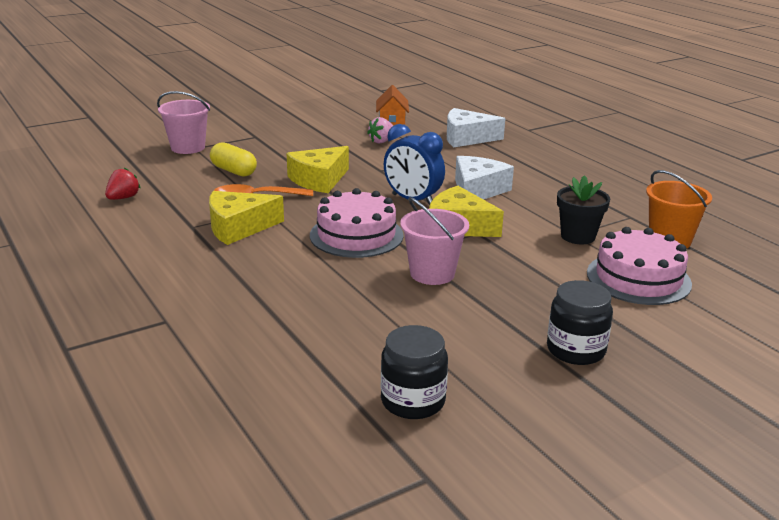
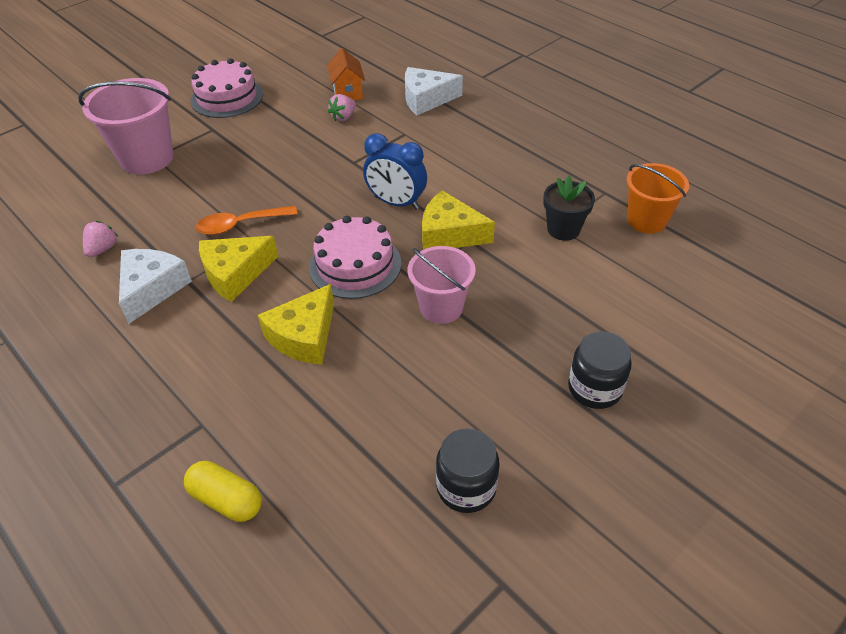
camera: 10 degrees left, 20 degrees up
red strawberry [105,167,141,200] -> pink strawberry [83,221,118,257]
pink bucket [157,91,210,154] -> pink bucket [78,78,174,175], size x1.51
yellow capsule [210,142,257,176] -> yellow capsule moved to [184,461,262,522]
yellow cheese [286,146,349,193] -> yellow cheese moved to [258,284,334,365]
white cheese [455,156,514,200] -> white cheese moved to [119,249,192,324]
pink cake [587,227,692,305] -> pink cake moved to [191,58,263,118]

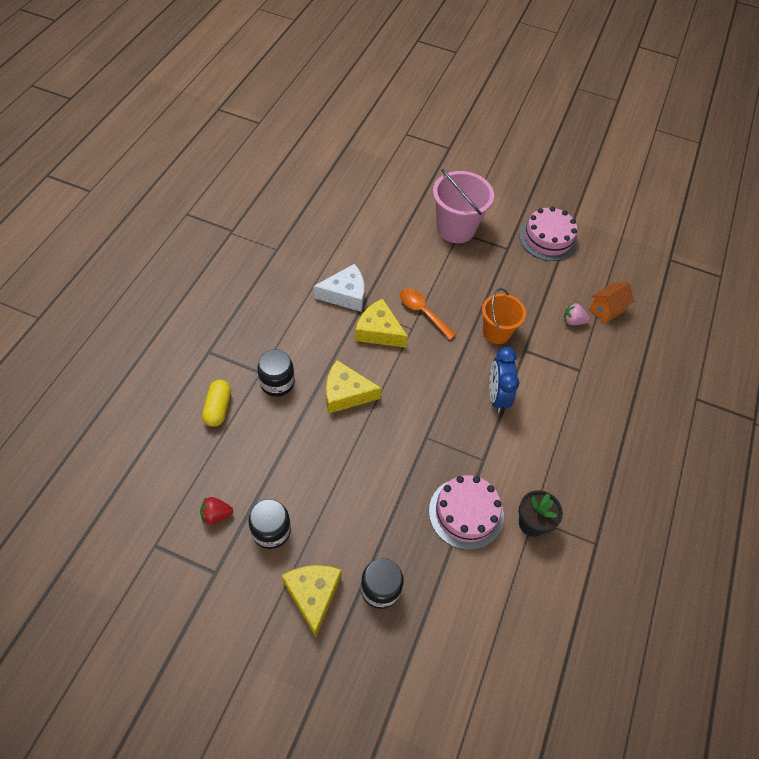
camera: 60 degrees right, 10 degrees up
pink strawberry [83,221,118,257] -> none
pink cake [309,216,401,299] -> pink cake moved to [429,475,504,550]
white cheese [405,67,463,115] -> none
pink bucket [408,246,476,324] -> none
yellow cheese [422,190,495,250] -> yellow cheese moved to [281,565,342,637]
orange bucket [626,163,689,234] -> orange bucket moved to [482,288,526,344]
none -> red strawberry [200,497,233,525]
none -> black jar [257,349,295,397]

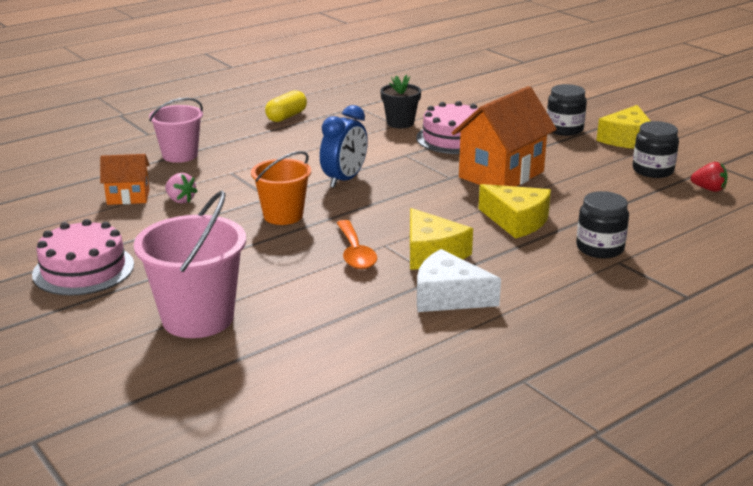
camera: 145 degrees left, 30 degrees down
yellow capsule [202,380,231,427] -> yellow capsule moved to [265,90,307,122]
none -> pink bucket [149,98,203,163]
none -> orange house [452,86,557,187]

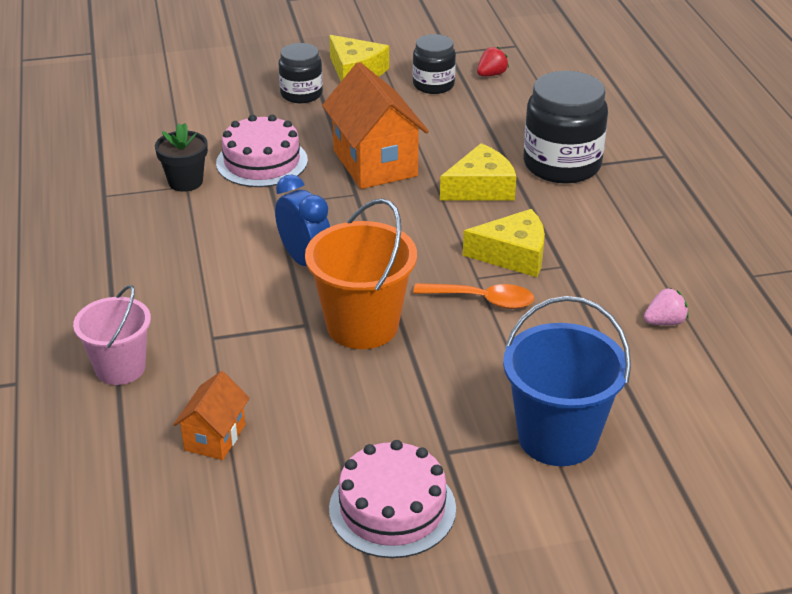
camera: 65 degrees left, 10 degrees up
pink bucket [134,190,246,338] -> blue bucket [503,296,631,466]
pink strawberry [165,173,198,204] -> pink strawberry moved to [644,288,689,325]
orange bucket [251,151,311,225] -> orange bucket [305,198,417,349], size x1.51
yellow capsule [265,90,307,122] -> none
white cheese [417,249,501,312] -> none
black jar [576,191,629,258] -> black jar [524,71,608,184], size x1.70

